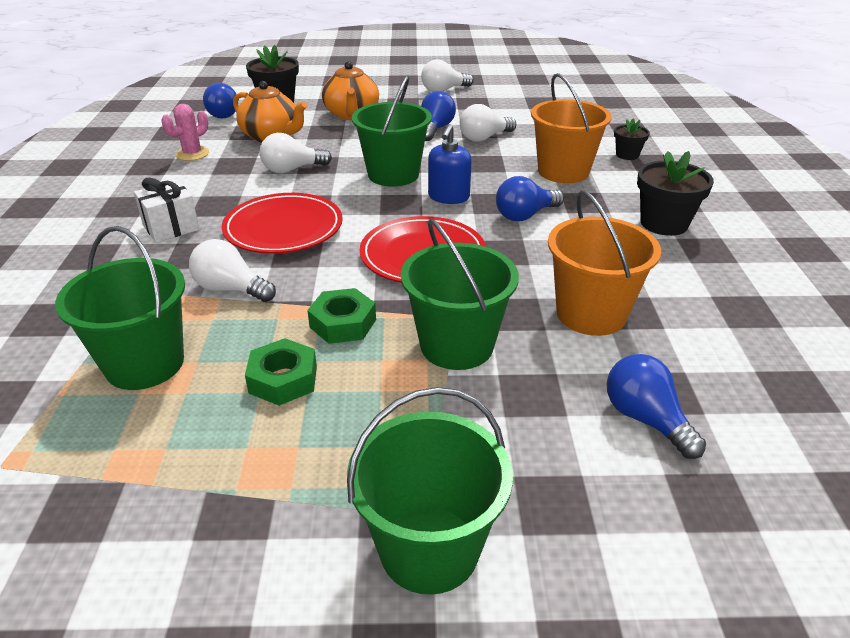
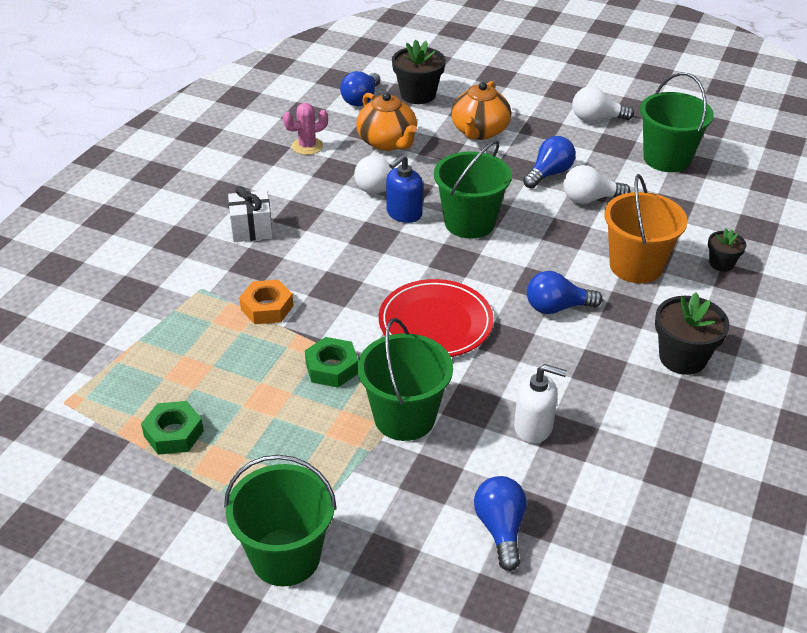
camera: 25 degrees right, 5 degrees up
green bucket [55,226,185,390] -> green bucket moved to [640,72,714,172]
white light bulb [189,239,276,302] -> orange nut [239,280,293,324]
red plate [221,193,343,254] -> none
green nut [245,338,317,406] -> green nut moved to [141,401,204,455]
blue soap dispenser [428,124,472,204] -> blue soap dispenser moved to [386,155,423,223]
orange bucket [548,190,661,336] -> white soap dispenser [514,364,567,444]

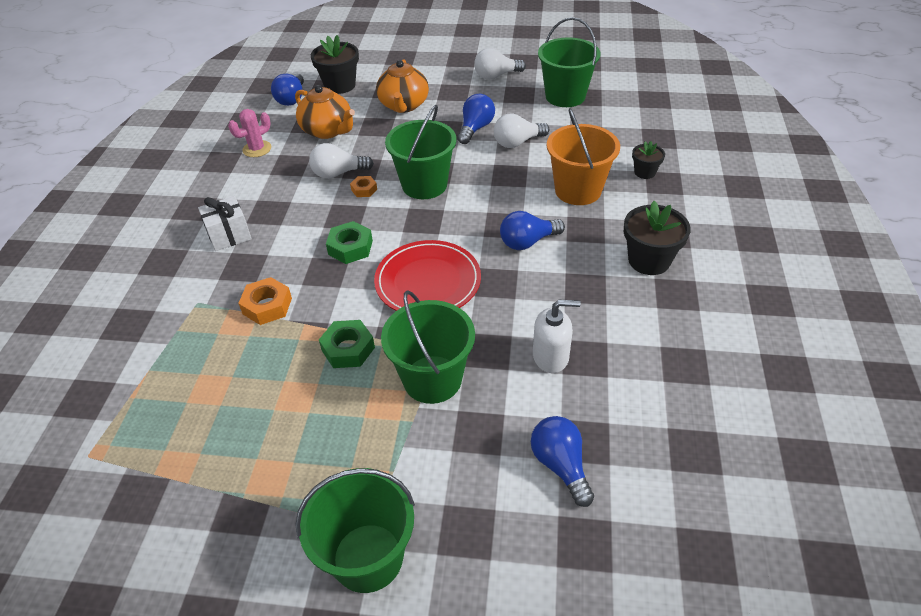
camera: 15 degrees left, 5 degrees up
green nut [141,401,204,455] -> green nut moved to [326,221,373,264]
blue soap dispenser [386,155,423,223] -> orange nut [350,176,377,197]

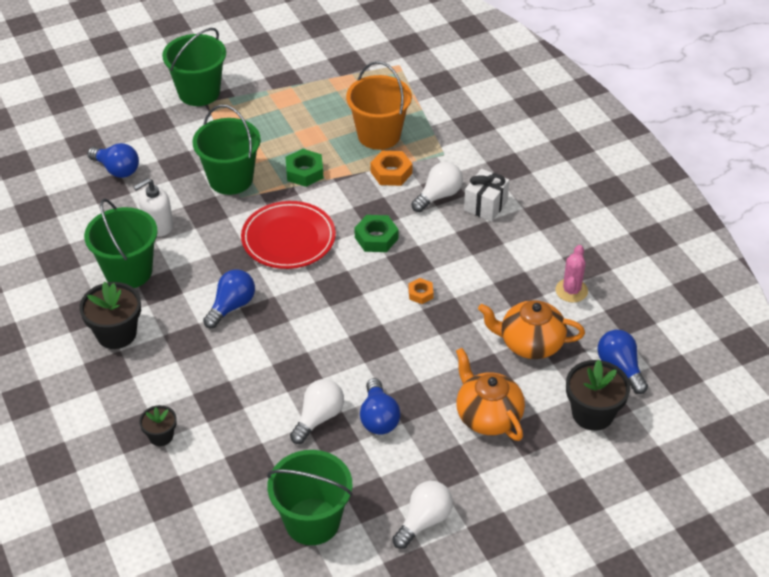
camera: 145 degrees right, 0 degrees up
white light bulb [309,143,374,179] -> white light bulb moved to [411,162,463,212]
green bucket [385,105,456,199] -> green bucket moved to [84,198,158,288]
orange bucket [547,108,620,205] -> orange bucket moved to [346,61,412,150]

